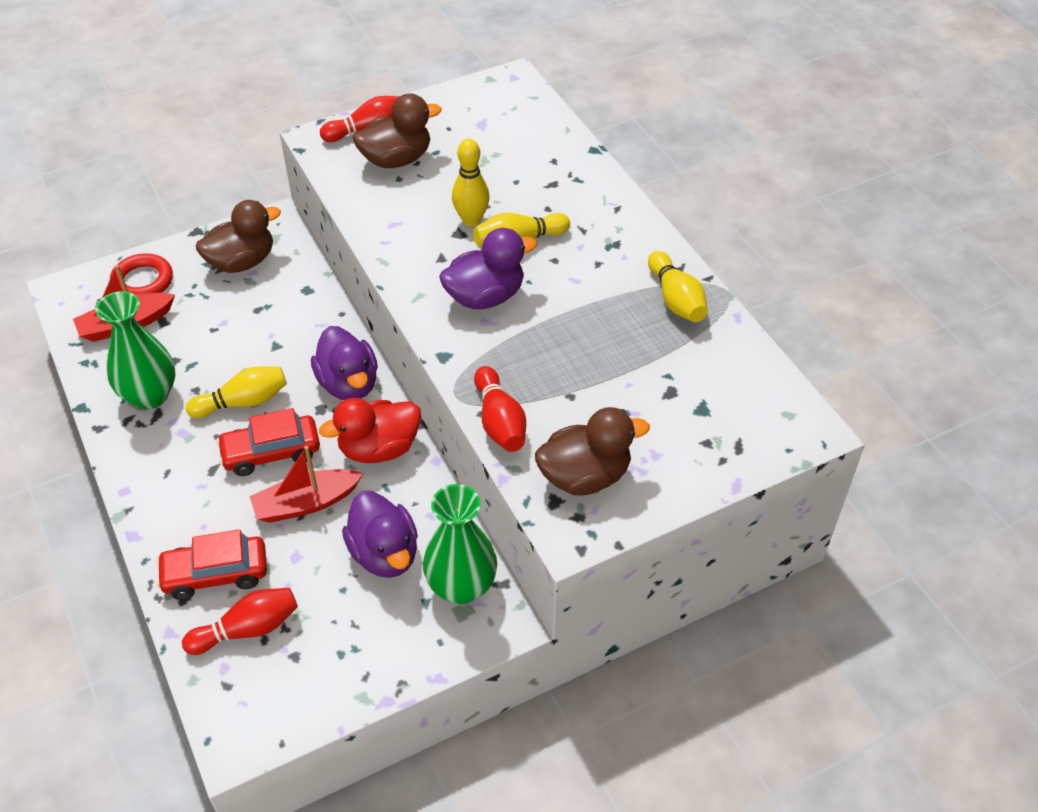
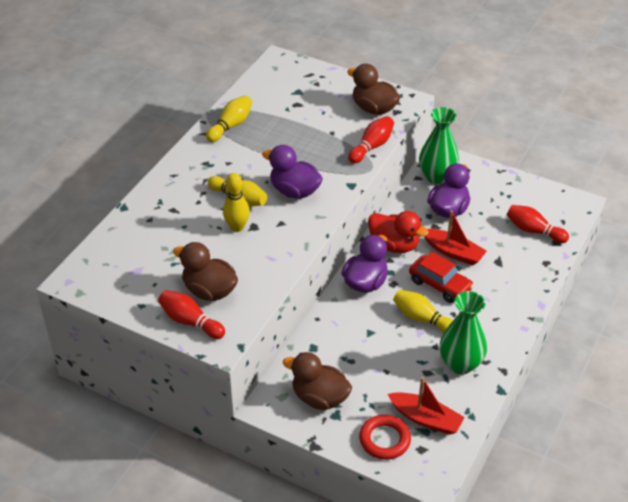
camera: 125 degrees left, 5 degrees down
red car [156,529,267,600] -> none

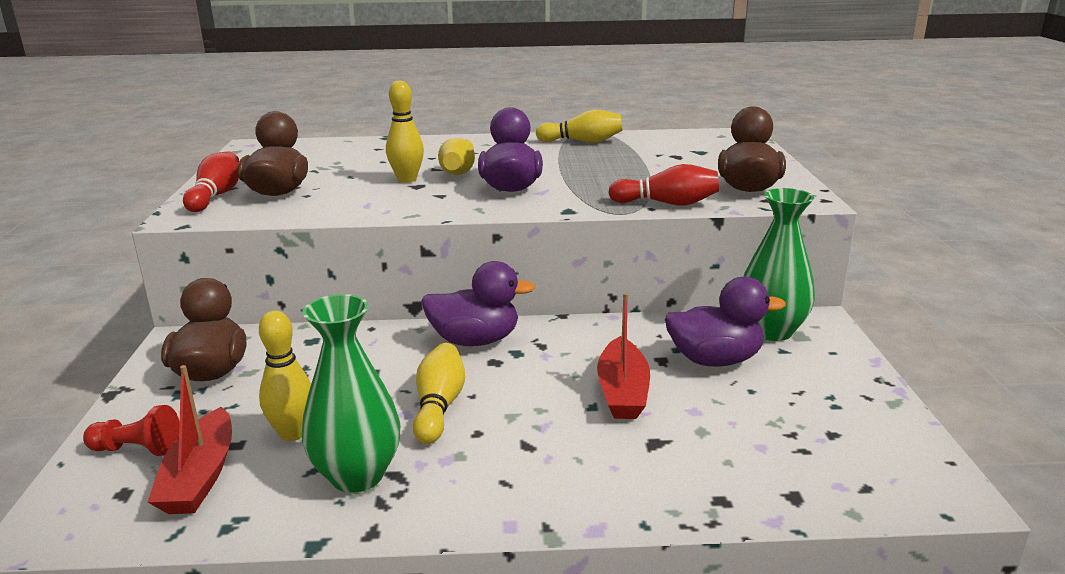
camera: 60 degrees right, 20 degrees down
red ring [359,415,411,460] -> red pawn [83,405,180,456]
red duck [368,211,429,253] -> none
red car [409,252,474,303] -> none
red bowling pin [507,205,569,243] -> none
none -> yellow bowling pin [259,311,311,441]

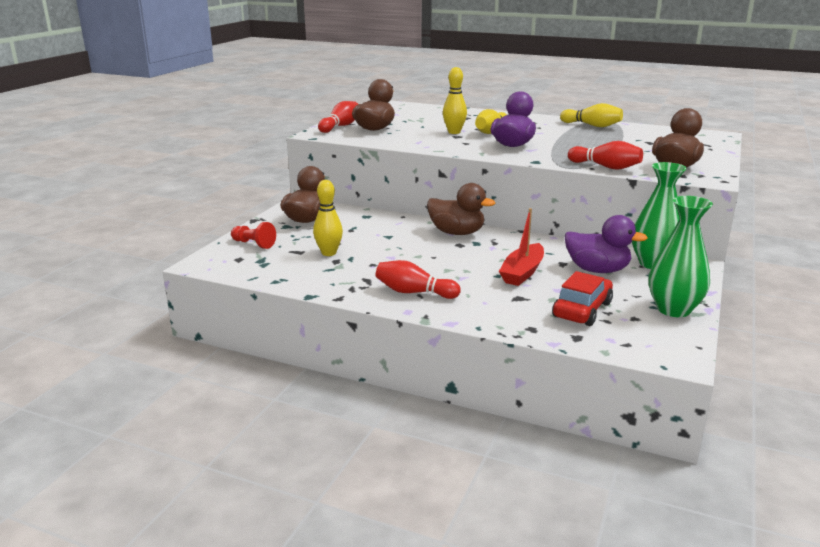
camera: 25 degrees right, 0 degrees up
red boat [148,365,232,514] -> none
green vase [302,294,400,493] -> green vase moved to [648,196,713,317]
yellow bowling pin [413,343,465,444] -> none
purple duck [421,261,535,346] -> brown duck [427,183,495,235]
none -> red bowling pin [376,260,461,299]
none -> red car [552,271,613,326]

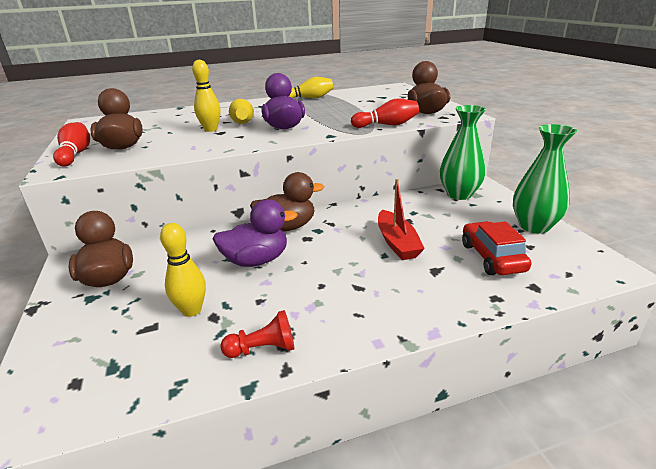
camera: 40 degrees left, 5 degrees up
red pawn [231,222,276,249] -> red pawn moved to [220,310,295,358]
red bowling pin [376,260,461,299] -> none
purple duck [565,215,648,273] -> purple duck moved to [213,199,297,267]

